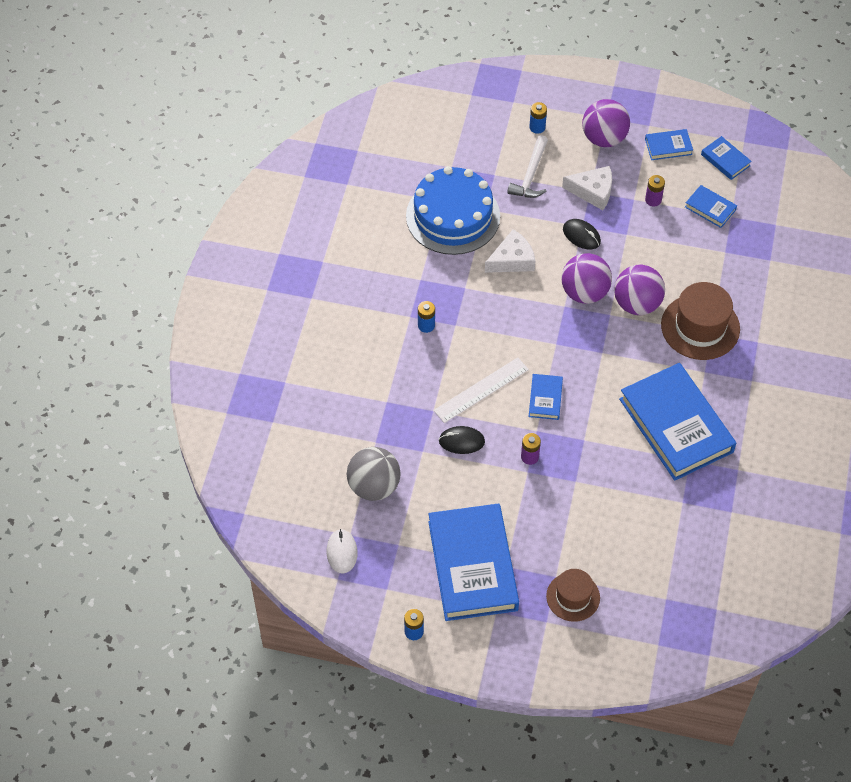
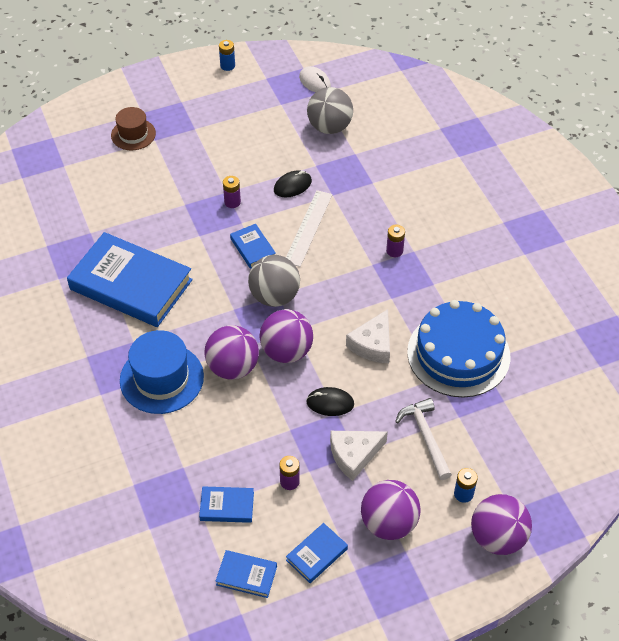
camera: 145 degrees right, 5 degrees down
blue battery [418,301,435,333] -> purple battery [386,224,405,257]
blue book [428,503,519,621] -> none
brown hat [661,282,740,360] -> blue hat [120,330,204,414]
none -> grey ball [248,255,300,307]
none -> purple ball [471,494,532,555]

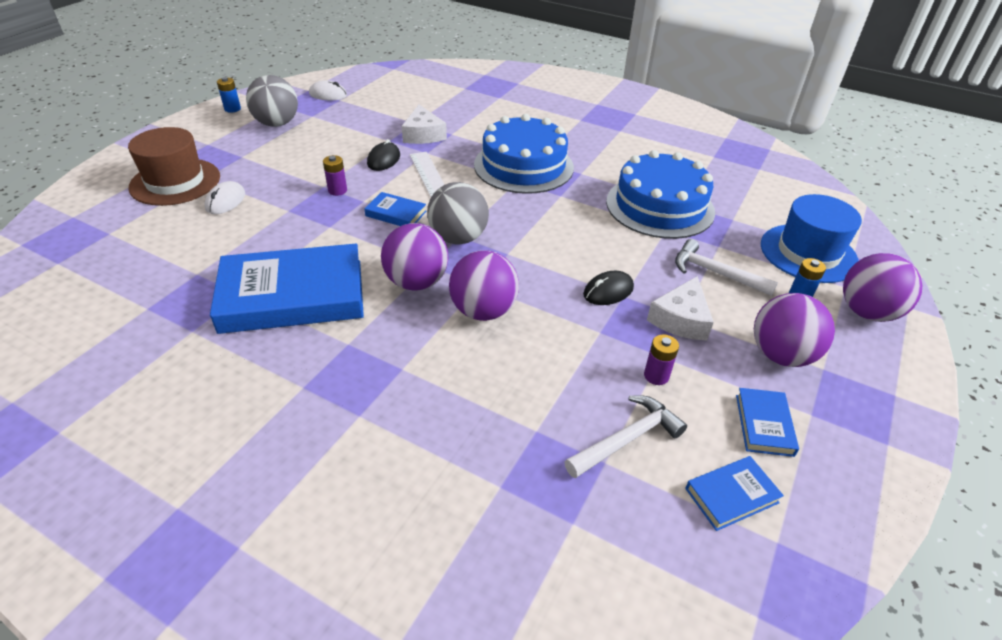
camera: 40 degrees left, 10 degrees down
brown hat [111,107,156,150] -> brown hat [128,127,220,206], size x1.60
blue hat [120,330,204,414] -> blue hat moved to [761,194,862,283]
blue book [199,486,254,523] -> white hammer [564,395,687,478]
purple ball [259,309,313,363] -> purple ball moved to [381,223,448,291]
grey ball [307,87,353,134] -> grey ball moved to [246,75,298,127]
white cheese [346,309,390,363] -> white cheese moved to [402,105,447,144]
purple battery [386,224,405,257] -> blue cake [474,114,574,194]
none -> white mouse [204,181,245,214]

